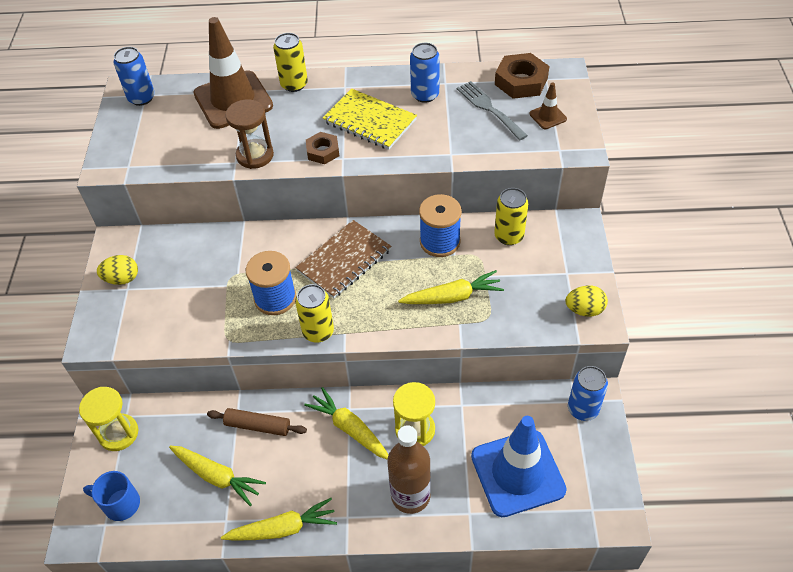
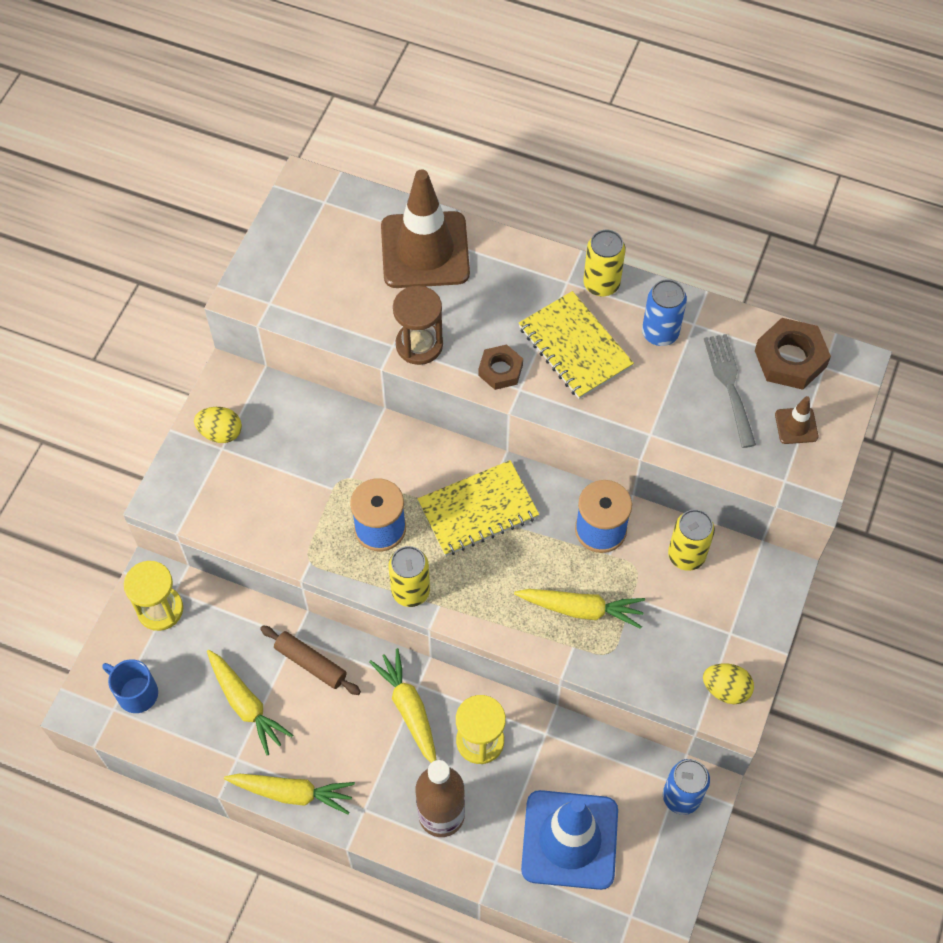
camera: 20 degrees right, 10 degrees up
blue can [113,47,155,106] -> none
yellow can [273,33,308,92] -> yellow can moved to [583,230,626,296]
brown notebook [295,220,391,298] -> yellow notebook [417,460,539,556]

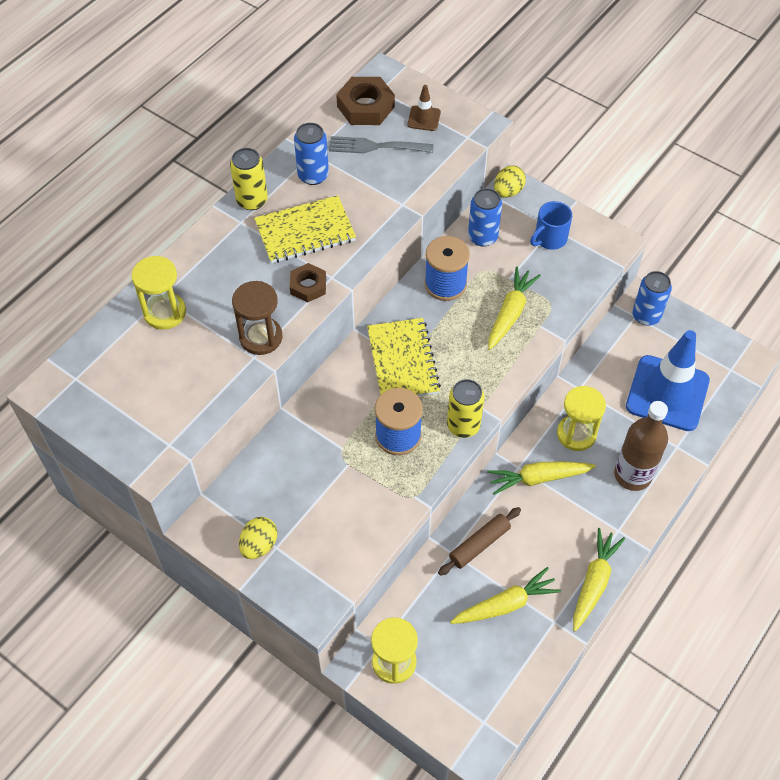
camera: 75 degrees left, 5 degrees down
blue mug [102,659,158,713] -> blue mug moved to [530,201,572,250]
brown traffic cone [381,169,470,288] -> yellow hourglass [131,256,186,330]
yellow can [668,509,715,571] -> blue can [468,188,502,247]
yellow egg [703,663,754,704] -> yellow egg moved to [494,165,526,198]

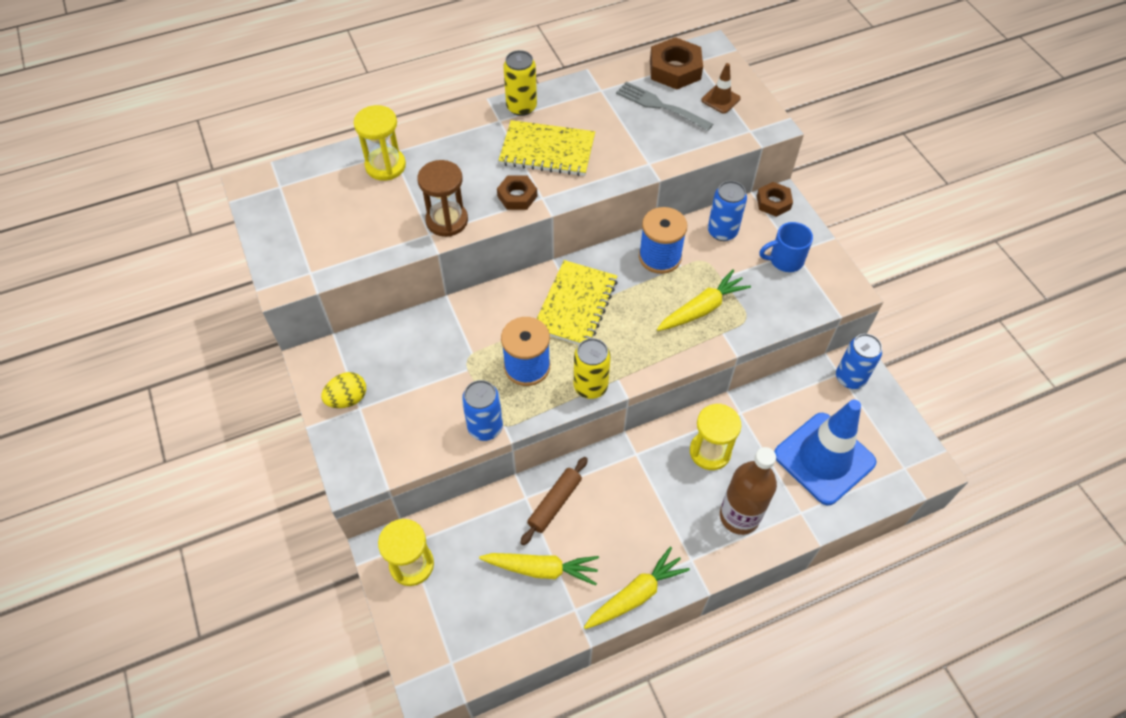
camera: 30 degrees right, 0 degrees up
blue can [294,123,329,185] -> blue can moved to [462,380,503,441]
brown rolling pin [438,507,521,576] -> brown rolling pin turned 45 degrees counterclockwise [520,457,588,545]
yellow carrot [487,462,596,495] -> none
yellow egg [494,165,526,198] -> brown nut [757,182,793,217]

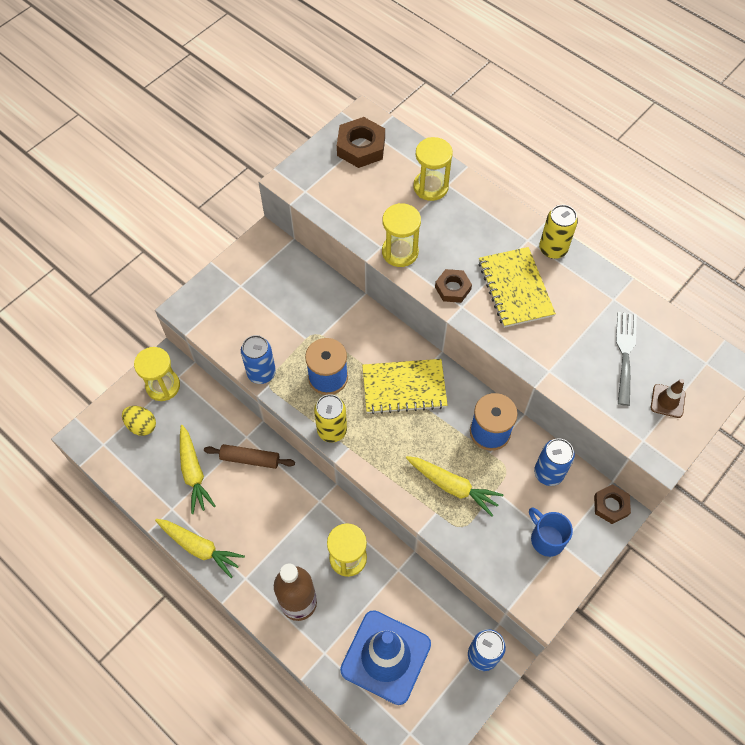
camera: 65 degrees right, 5 degrees up
yellow egg [321,372,366,408] -> yellow egg moved to [122,406,156,436]
brown hourglass [417,160,468,237] -> yellow hourglass [382,203,421,267]
brown nut [650,37,703,89] -> brown nut moved to [337,117,385,168]

